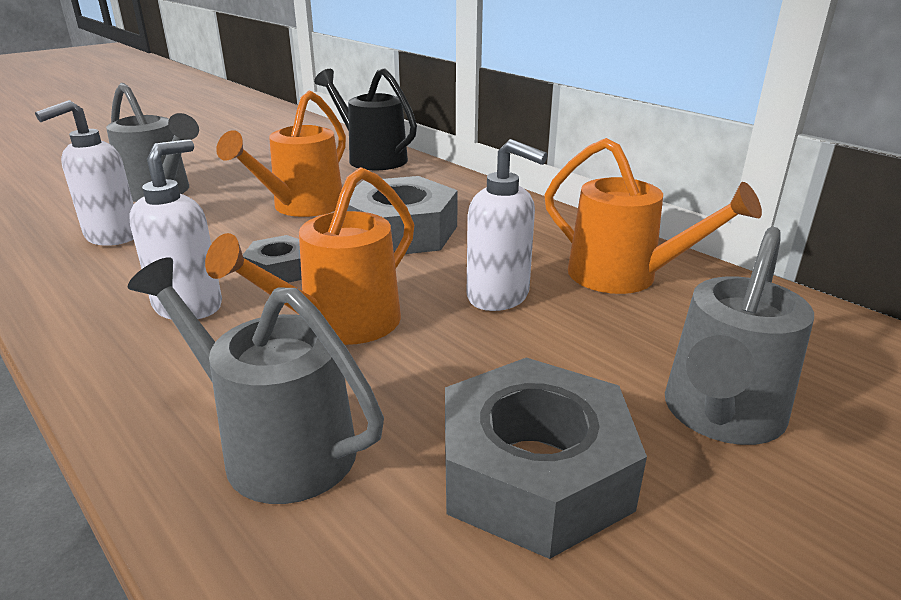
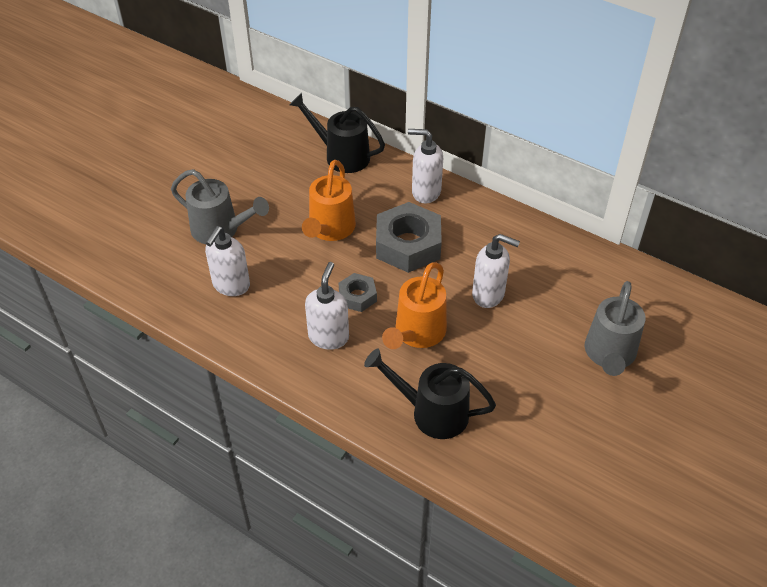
camera: 15 degrees left, 20 degrees up
grey watering can [128,257,384,504] -> black watering can [364,349,496,439]
grey nut [445,358,647,559] -> none
orange watering can [544,138,762,294] -> none
none -> white soap dispenser [408,129,443,203]

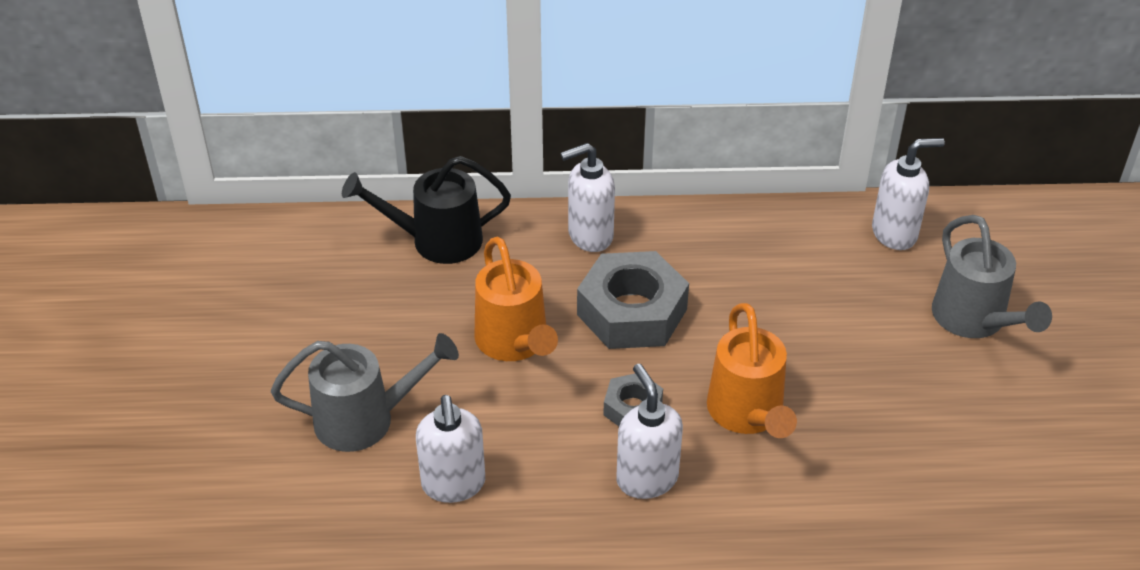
camera: 35 degrees left, 5 degrees down
black watering can [364,349,496,439] -> none
white soap dispenser [472,234,520,308] -> white soap dispenser moved to [872,138,945,250]

